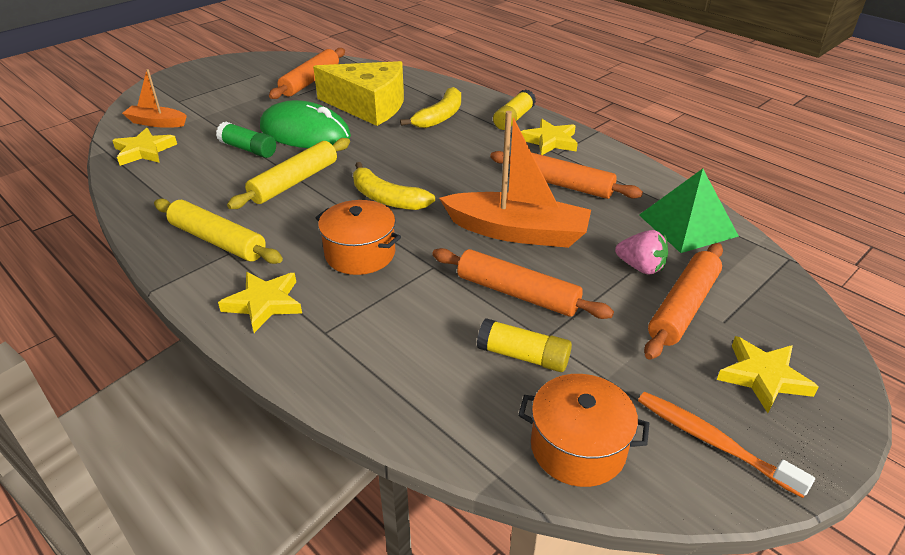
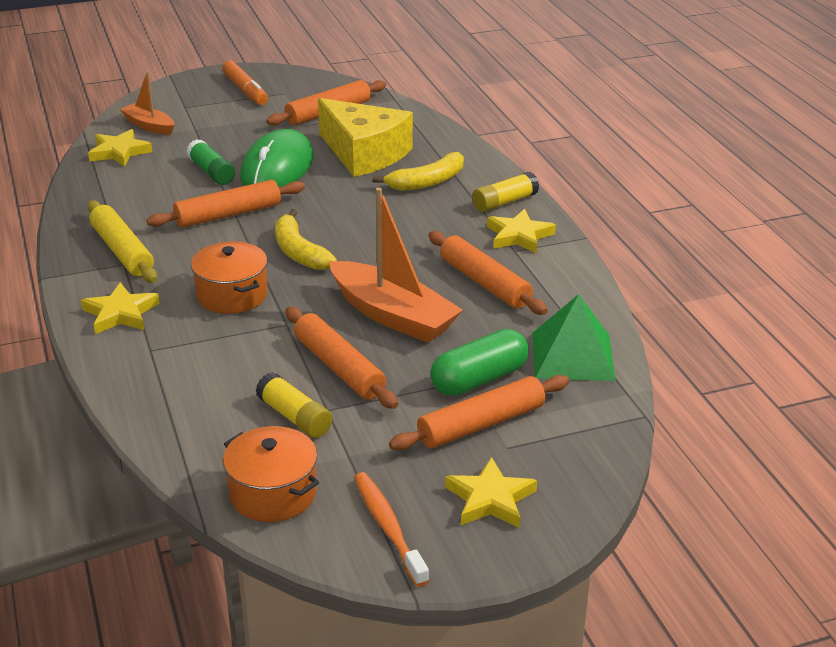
camera: 25 degrees right, 5 degrees down
yellow rolling pin [227,138,350,209] -> orange rolling pin [146,180,305,228]
green mouse [260,100,351,148] -> green mouse turned 60 degrees clockwise [240,129,314,187]
pink strawberry [615,230,668,275] -> green capsule [430,329,529,396]
none -> orange marker [222,61,268,105]

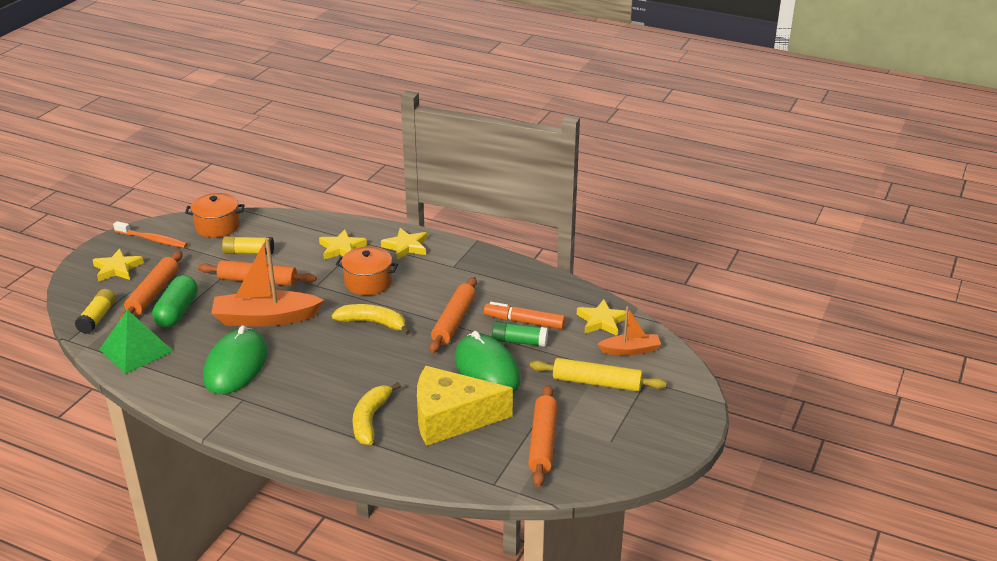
camera: 135 degrees right, 0 degrees up
yellow rolling pin [87,200,157,283] -> yellow rolling pin moved to [530,358,667,392]
orange marker [222,61,268,105] -> orange marker moved to [484,302,565,329]
orange rolling pin [429,231,548,315] -> green mouse [203,325,268,394]
yellow glue stick [472,172,539,212] -> yellow glue stick moved to [75,289,116,334]
yellow star [487,209,556,253] -> yellow star moved to [319,229,367,260]

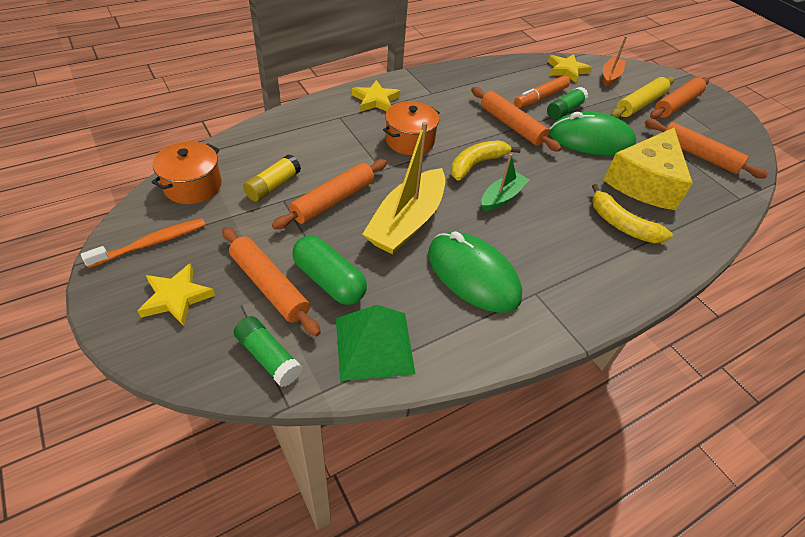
camera: 60 degrees left, 15 degrees up
yellow glue stick [75,289,116,334] -> green glue stick [234,316,302,387]
orange boat [211,238,324,326] -> yellow boat [362,122,445,254]
yellow star [319,229,367,260] -> none
none -> green boat [481,154,529,211]
none -> orange rolling pin [650,77,709,119]

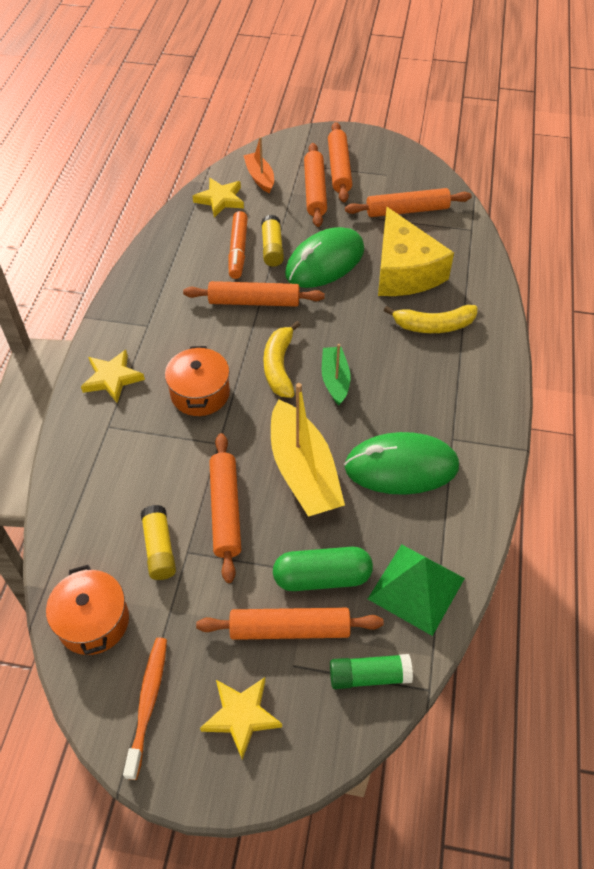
camera: 45 degrees left, 5 degrees up
green glue stick [547,87,589,120] -> yellow glue stick [261,215,284,267]
yellow rolling pin [611,76,674,118] -> orange rolling pin [304,143,327,227]

